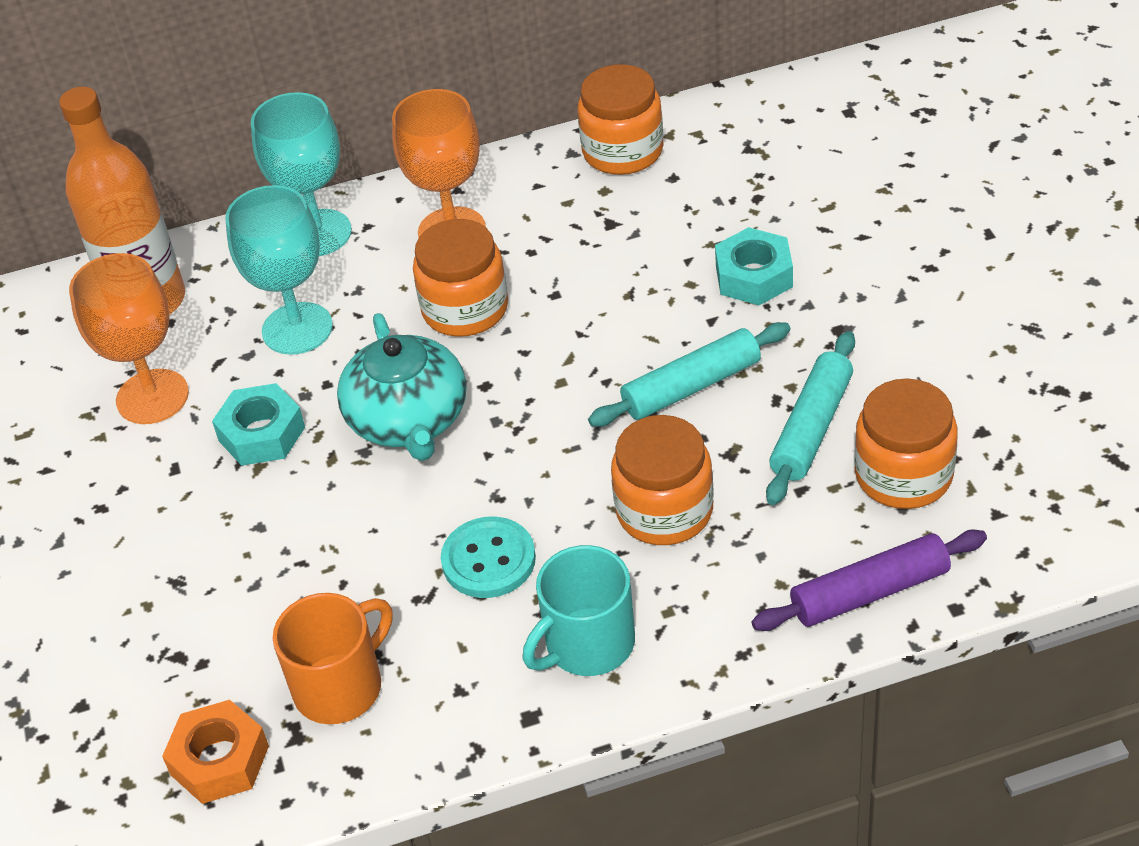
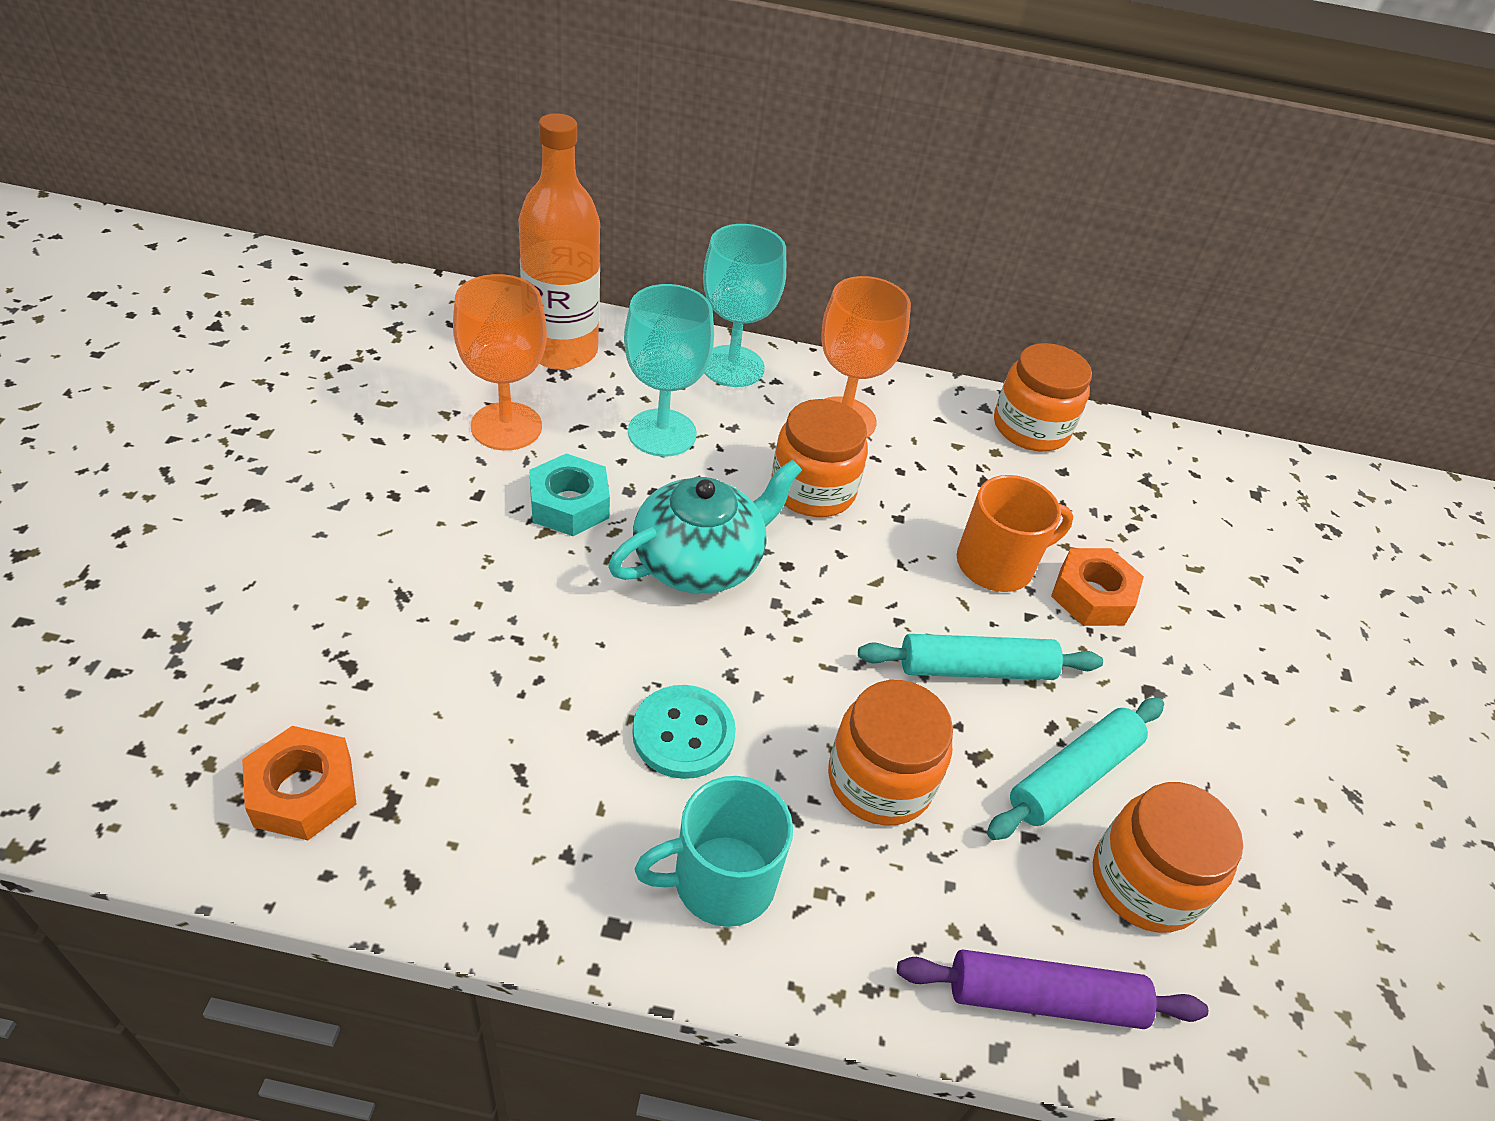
camera: 15 degrees right, 0 degrees up
orange mug [273,593,392,724] -> orange mug moved to [957,475,1073,592]
turquoise teapot [337,313,466,461] -> turquoise teapot turned 135 degrees counterclockwise [608,459,802,594]
turquoise nut [715,227,793,305] -> orange nut [1051,548,1144,626]

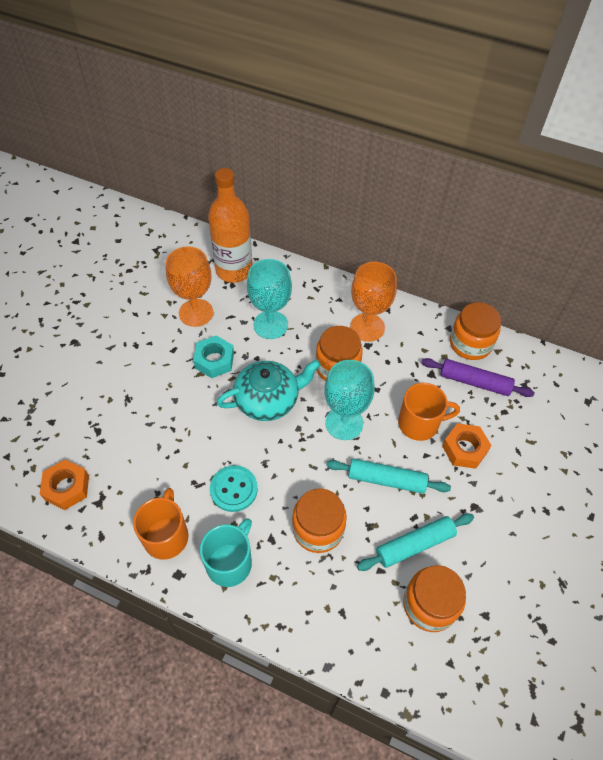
camera: 20 degrees right, 10 degrees up
turquoise mug [634,776,793,927] -> turquoise mug turned 120 degrees clockwise [200,518,252,587]
turquoise goblet [703,224,786,387] -> turquoise goblet moved to [324,360,375,440]
purple rolling pin [897,950,1208,1029] -> purple rolling pin moved to [421,358,535,397]
none -> orange mug [133,488,188,560]

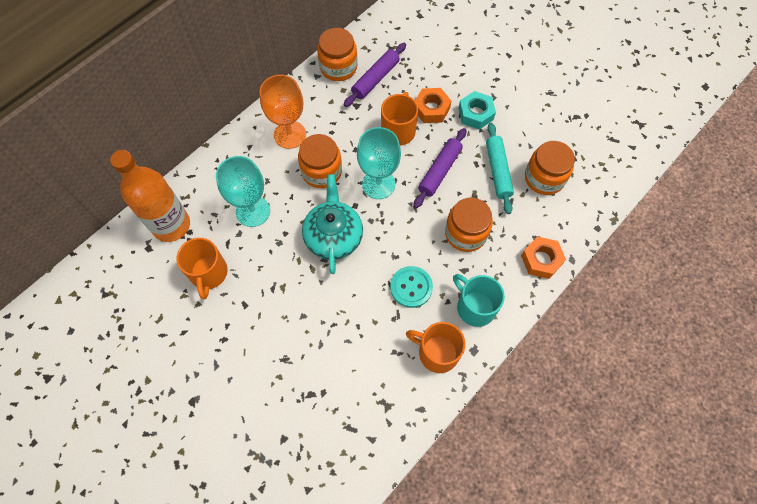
camera: 70 degrees left, 10 degrees up
orange nut [40,459,89,510] -> orange nut moved to [521,236,566,279]
orange goblet [166,246,213,327] -> orange mug [176,238,228,299]
turquoise nut [193,335,234,378] -> turquoise nut moved to [459,91,496,130]
turquoise rolling pin [326,459,451,494] -> purple rolling pin [414,128,466,208]

